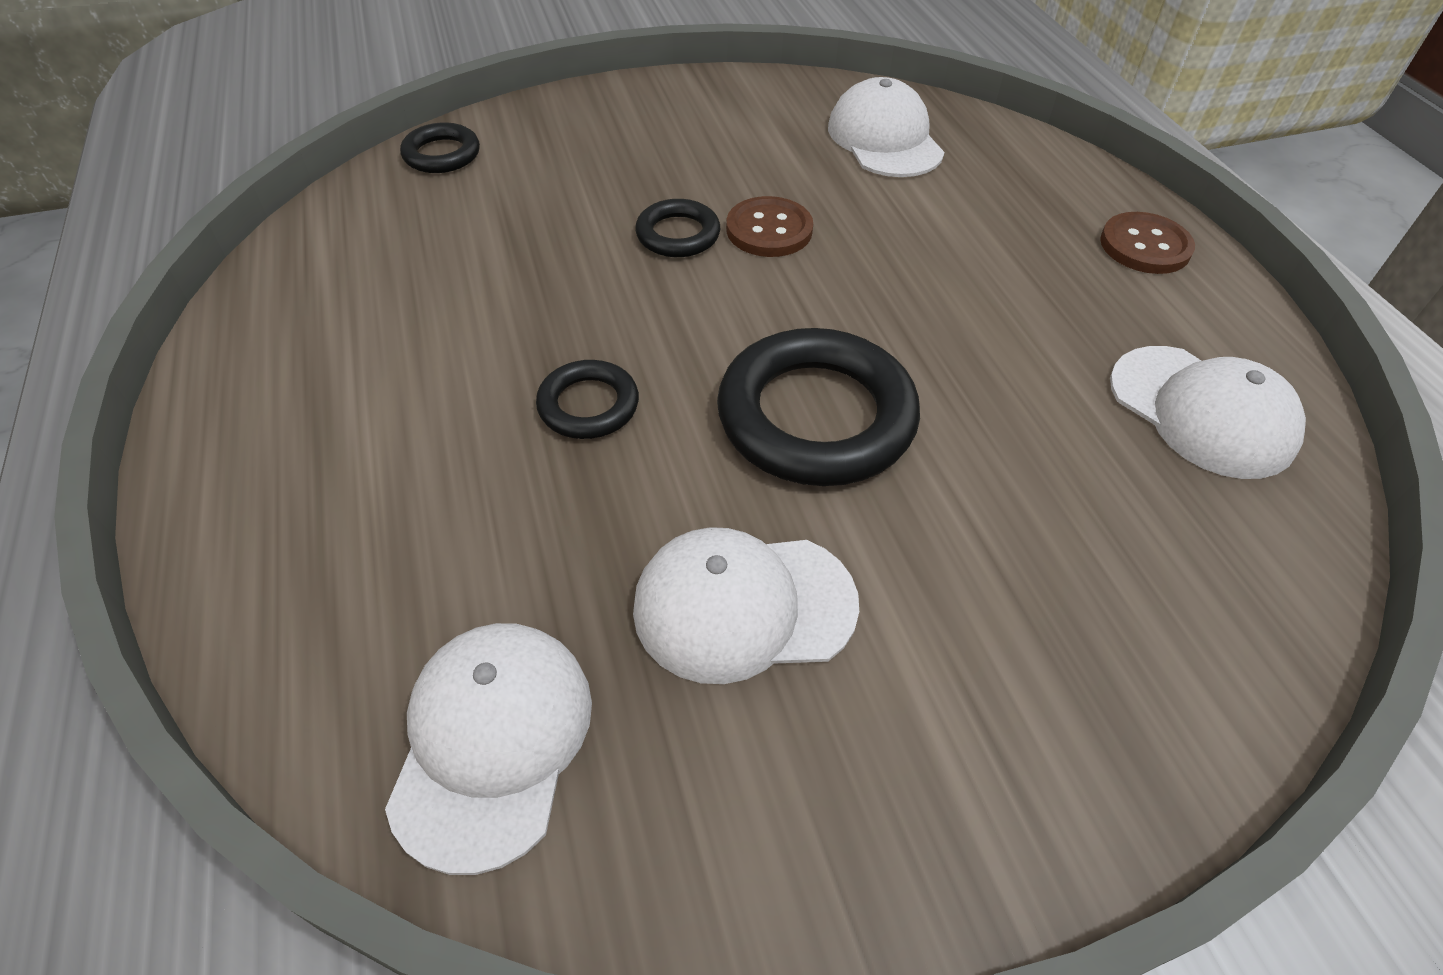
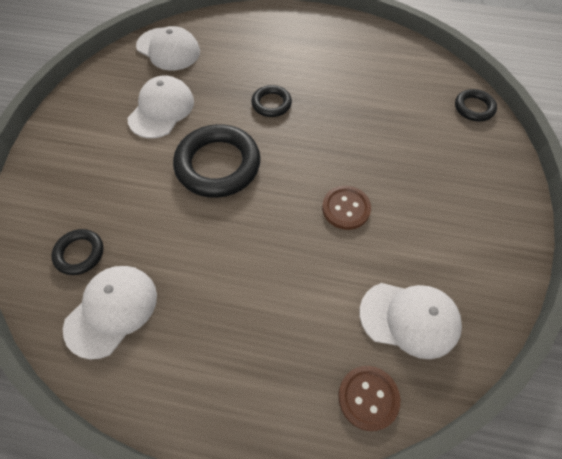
camera: 120 degrees right, 10 degrees up
black ring [635,199,720,257] -> black ring moved to [51,229,104,275]
brown button [1100,212,1195,274] -> brown button moved to [338,366,400,431]
white cap [1110,346,1306,479] -> white cap turned 135 degrees clockwise [63,266,157,359]

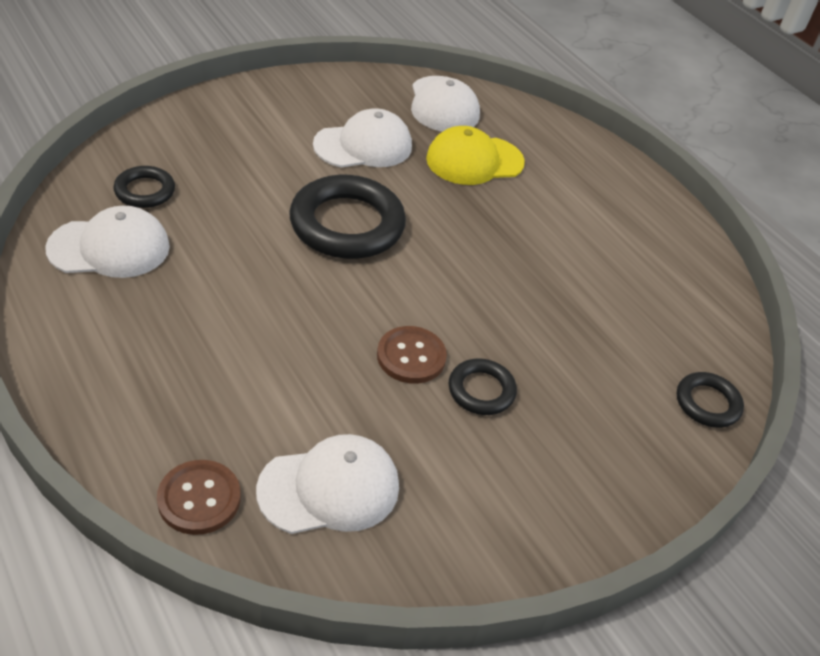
camera: 40 degrees right, 15 degrees down
black ring [251,85,292,117] -> black ring moved to [449,359,517,415]
white cap [360,283,462,359] -> white cap turned 75 degrees counterclockwise [256,434,399,534]
none -> yellow cap [426,126,525,185]

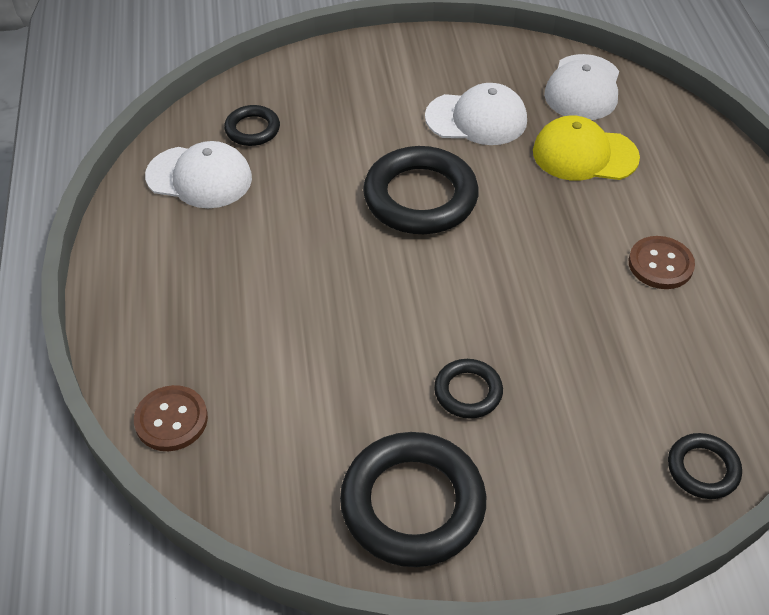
camera: 30 degrees right, 5 degrees up
white cap [256,434,399,534] -> none
brown button [377,326,447,384] -> brown button moved to [629,236,695,289]
none -> black ring [340,432,486,567]

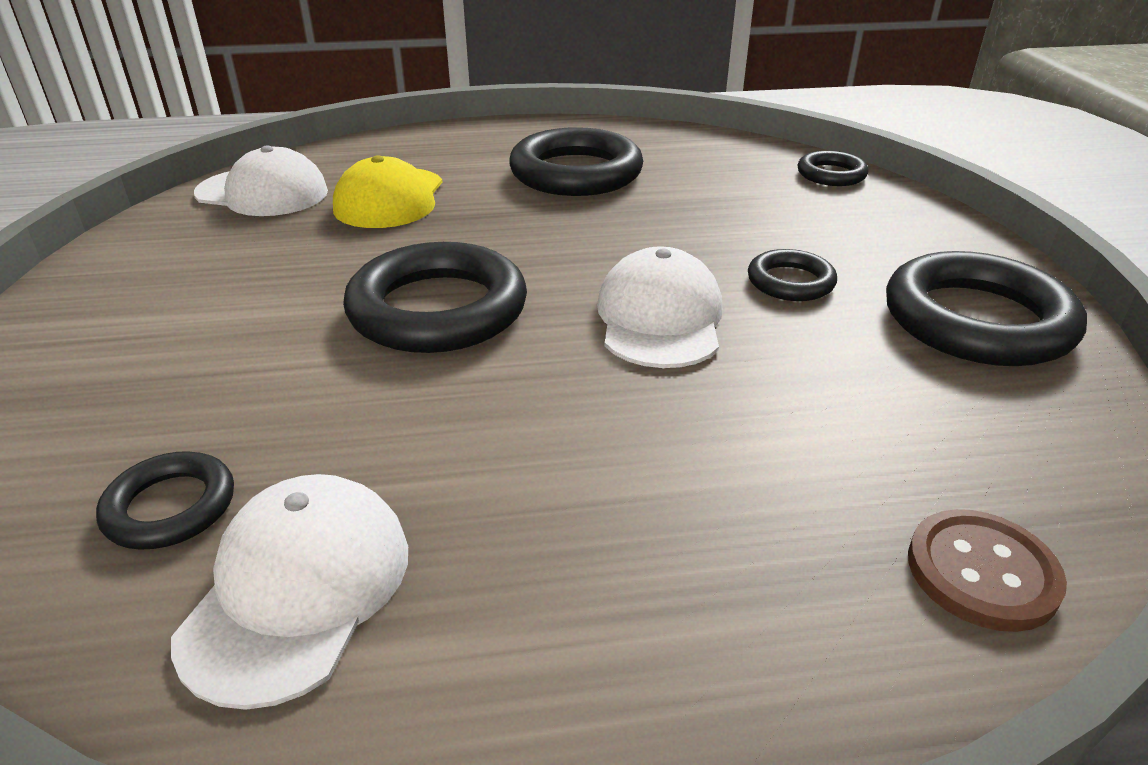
camera: 90 degrees left, 15 degrees down
white cap [425,83,527,145] -> white cap moved to [597,246,722,368]
brown button [629,236,695,289] -> black ring [509,127,643,196]

